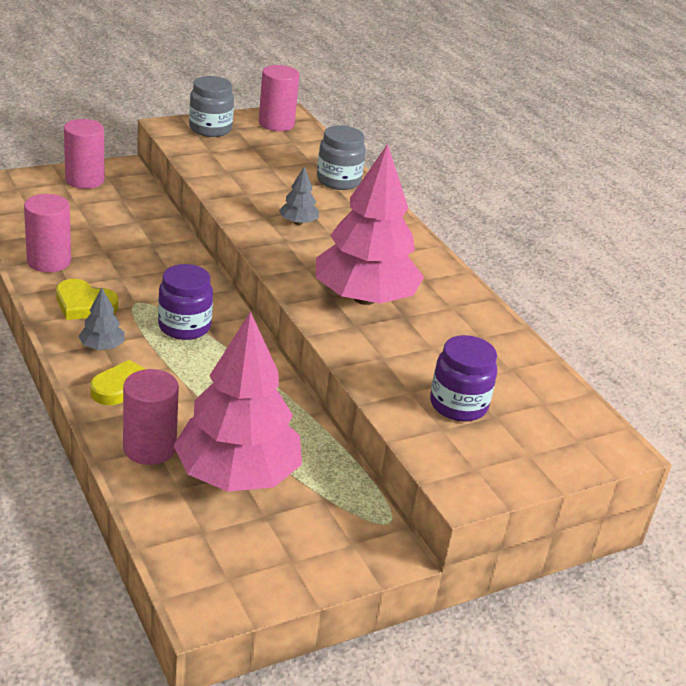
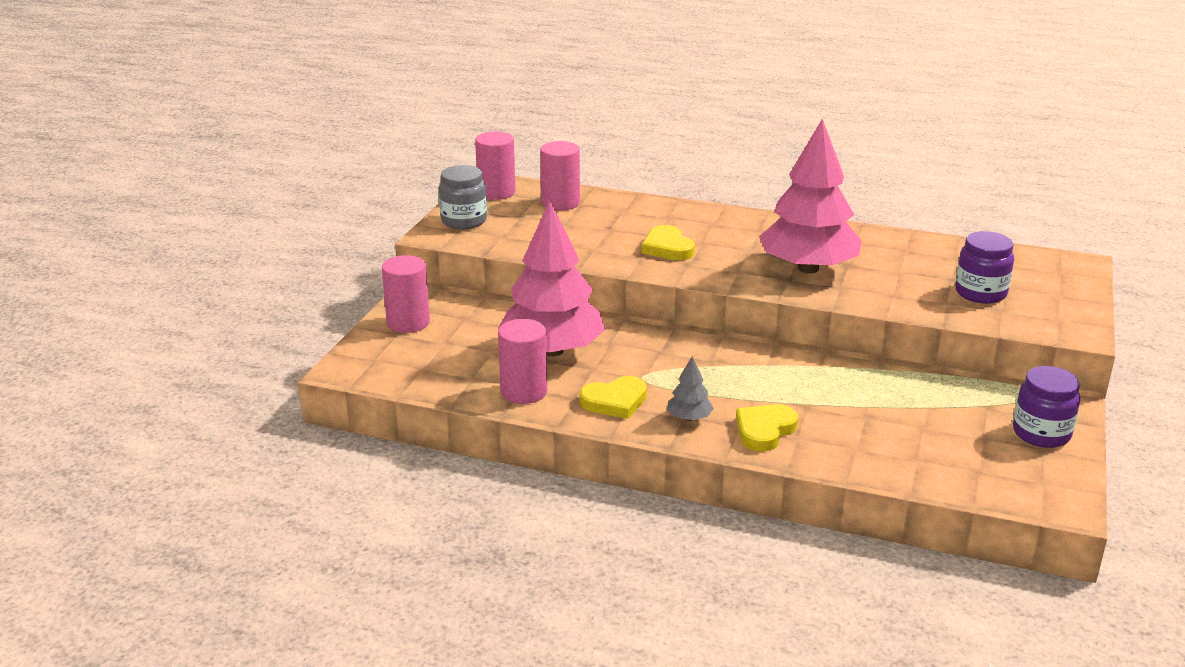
camera: 40 degrees left, 5 degrees down
pink cylinder [123,369,179,465] -> pink cylinder moved to [540,141,580,211]
purple jar [158,264,213,340] -> purple jar moved to [1013,366,1080,448]
pink tree [173,311,302,492] -> pink tree moved to [498,201,605,356]
grey tree [279,166,319,225] -> yellow heart [642,225,695,260]
grey jar [317,125,366,190] -> none

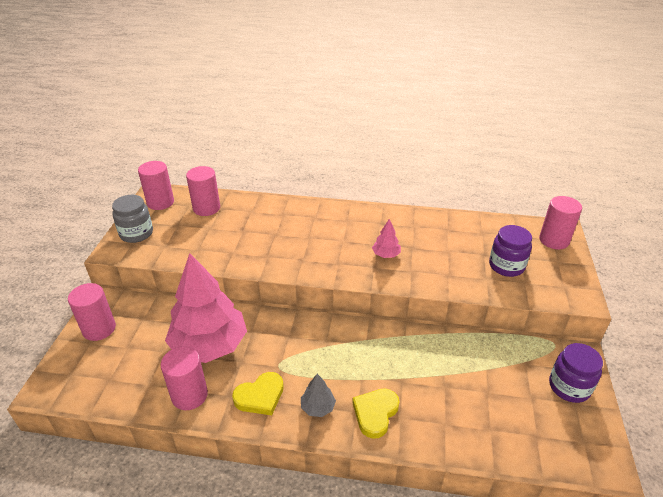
camera: 10 degrees left, 10 degrees up
yellow heart [642,225,695,260] -> none
pink tree [759,119,862,273] -> pink tree [372,219,401,258], size x0.41
none -> pink cylinder [539,196,582,249]

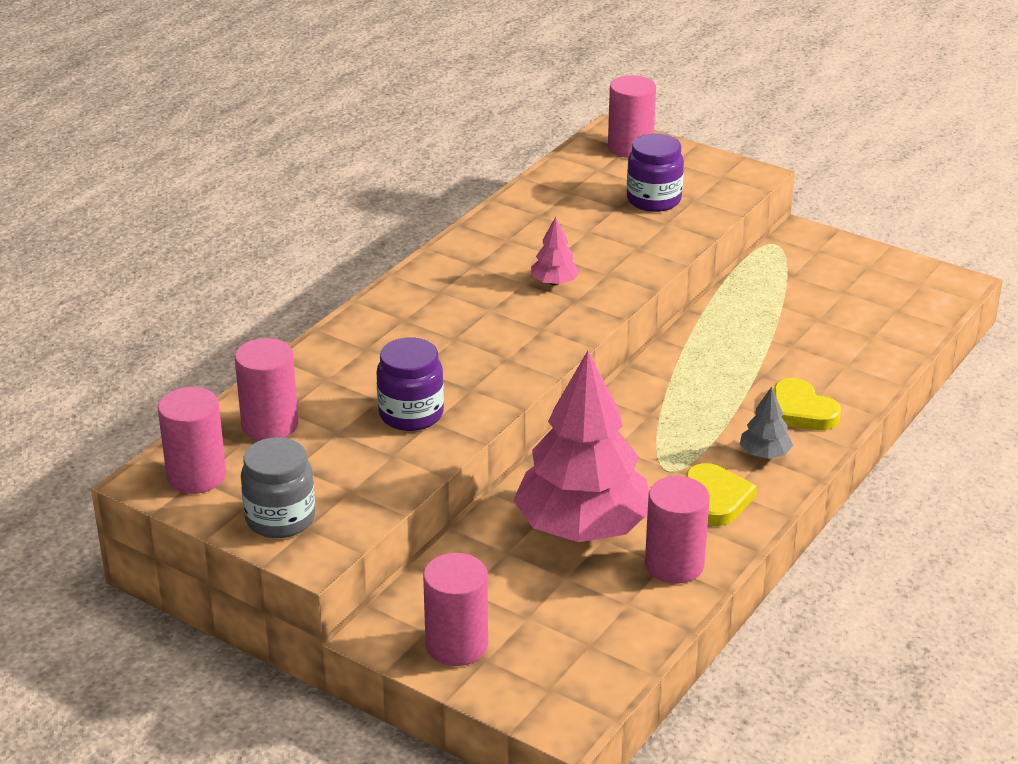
camera: 65 degrees left, 5 degrees down
purple jar [549,343,603,403] -> purple jar moved to [377,337,444,431]

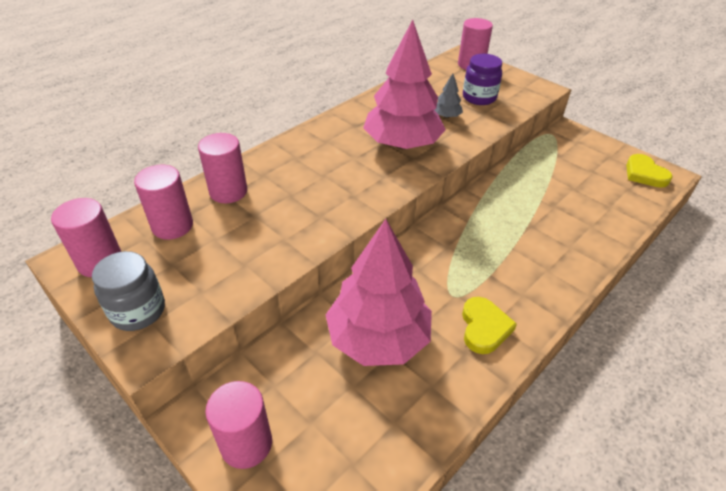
camera: 10 degrees right, 10 degrees up
purple jar [377,337,444,431] -> none
pink tree [531,217,580,286] -> pink tree [363,20,446,149], size x2.46
pink cylinder [645,476,710,584] -> pink cylinder moved to [198,133,247,203]
grey tree [740,387,793,459] -> grey tree moved to [434,74,463,118]
yellow heart [773,378,841,430] -> yellow heart moved to [626,154,673,188]

